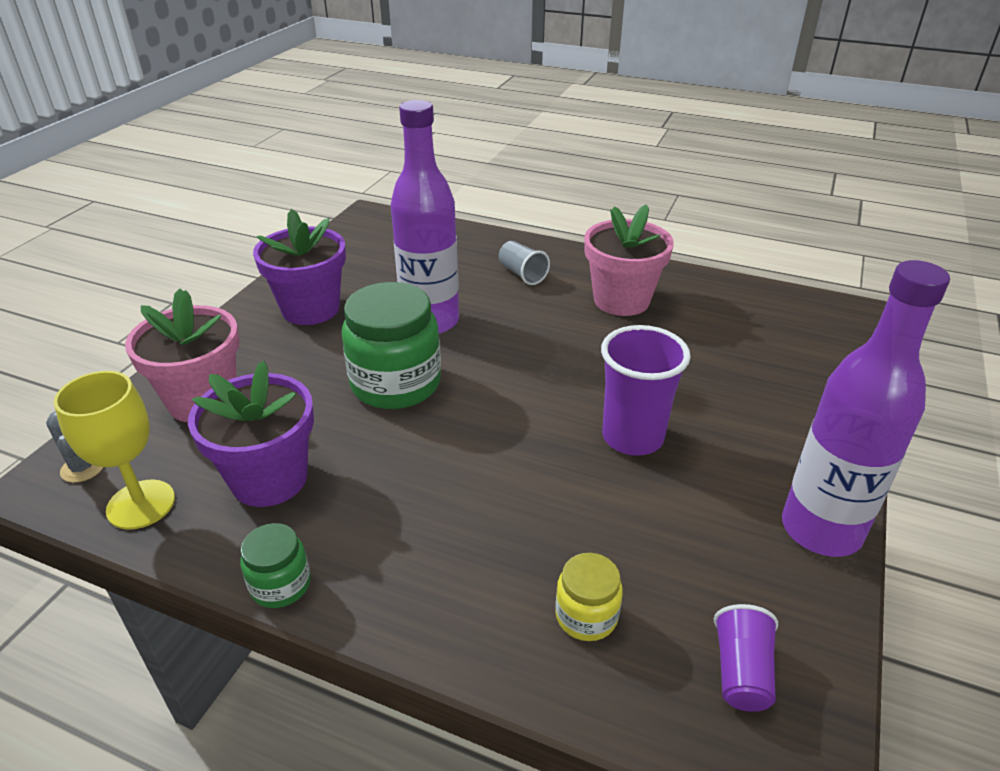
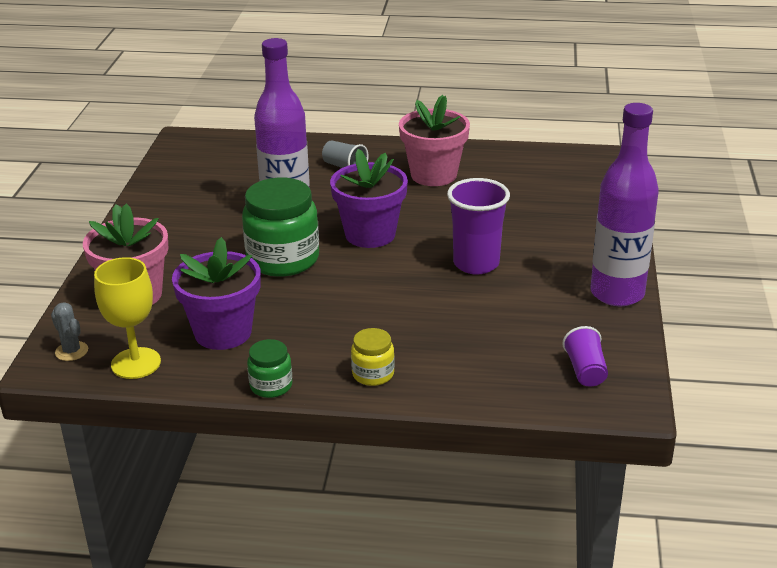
camera: 15 degrees left, 5 degrees down
purple flower pot [253,209,346,325] -> purple flower pot moved to [330,149,408,248]
yellow jar [555,553,623,641] -> yellow jar moved to [351,328,395,386]

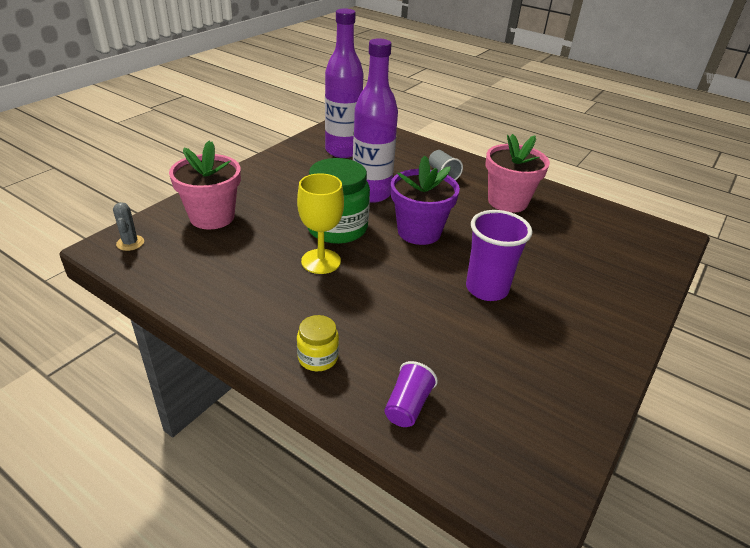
camera: 25 degrees right, 5 degrees up
yellow goblet [94,257,161,379] -> yellow goblet moved to [297,173,344,274]
purple flower pot [172,237,261,350] -> none
green jar [247,339,292,398] -> none
purple cup [562,326,608,387] -> purple cup moved to [384,361,438,427]
purple bottle [590,103,659,306] -> purple bottle moved to [325,8,364,158]

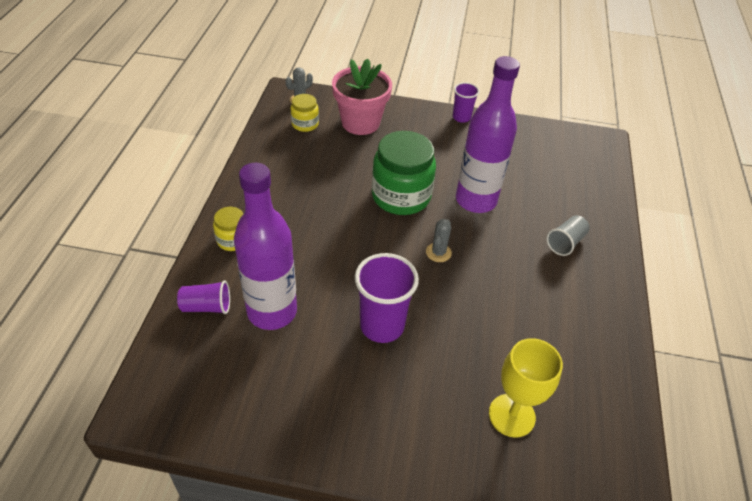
camera: 65 degrees right, 10 degrees up
yellow goblet [297,173,344,274] -> yellow goblet moved to [489,338,563,437]
purple bottle [325,8,364,158] -> purple bottle moved to [234,163,297,330]
purple flower pot [391,156,460,245] -> grey cactus [426,219,452,262]
pink flower pot [486,134,550,213] -> none
none -> yellow jar [291,94,319,132]
none -> purple cup [453,82,479,123]

